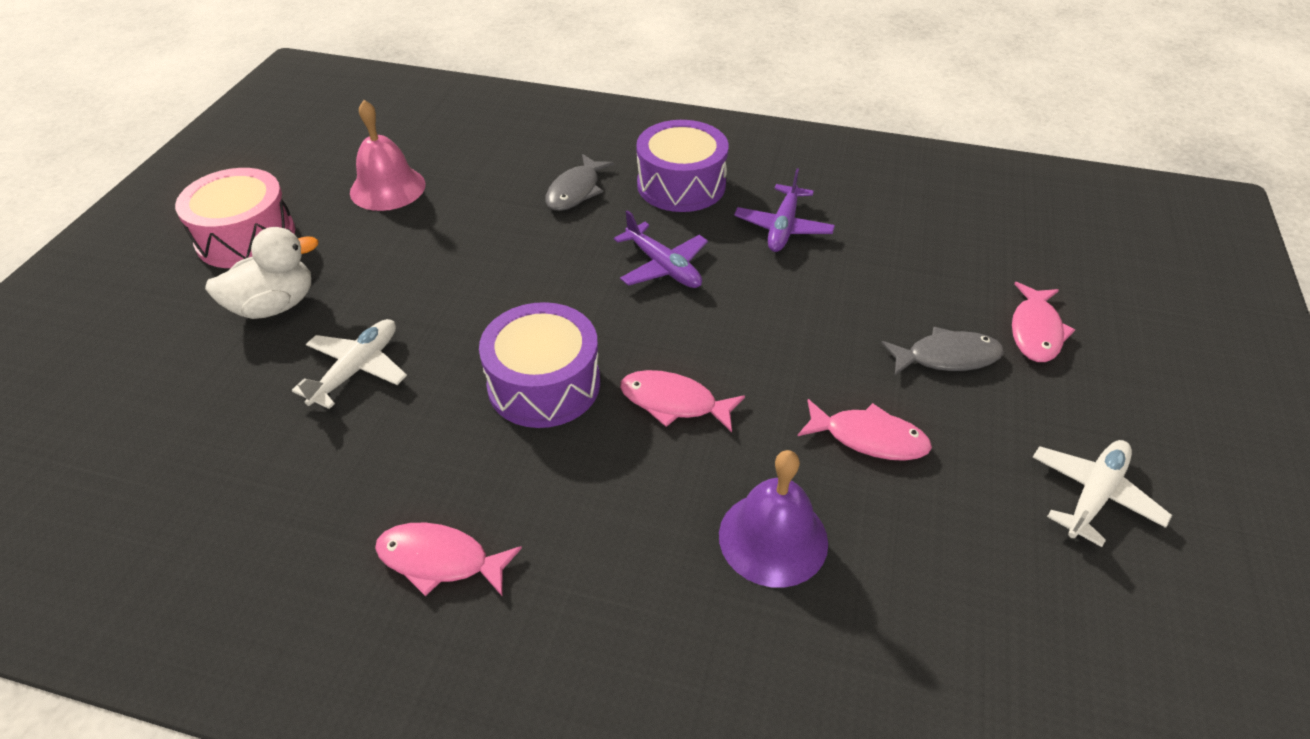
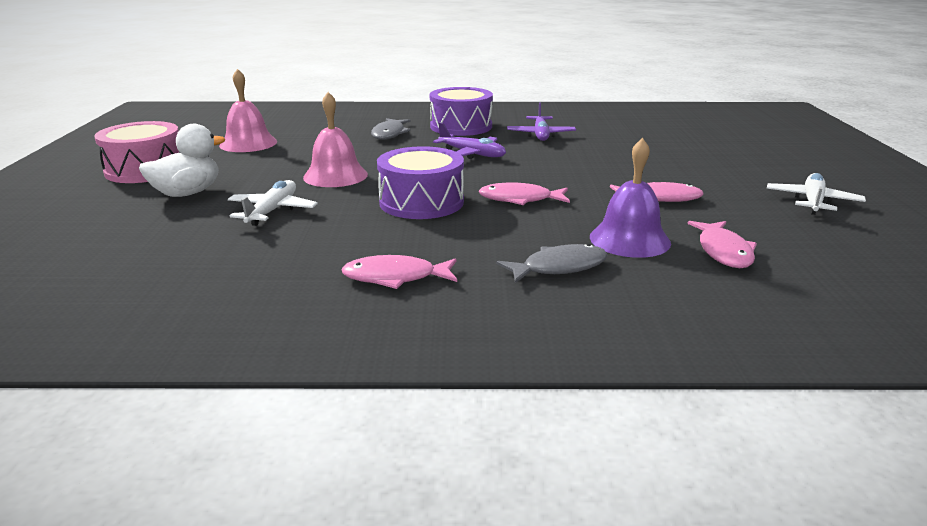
camera: 15 degrees left, 20 degrees down
grey fish [881,327,1004,375] -> grey fish moved to [497,244,607,283]
pink fish [1012,282,1075,362] -> pink fish moved to [687,221,757,268]
none -> pink bell [303,92,368,187]

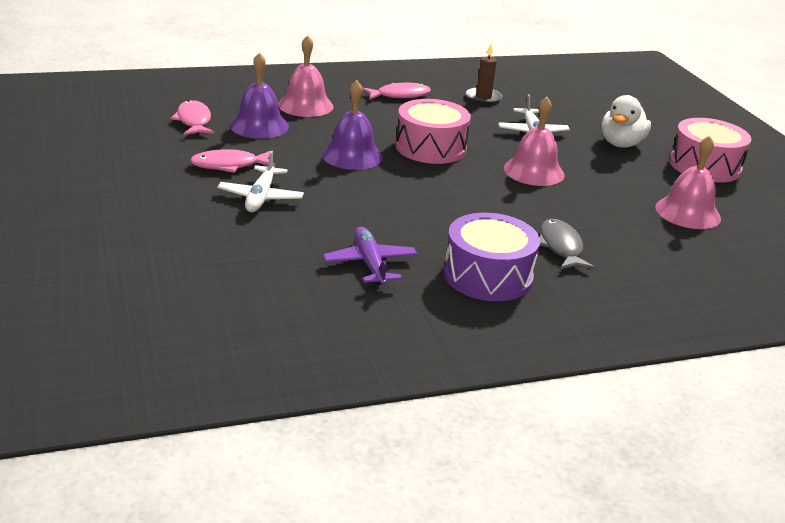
camera: 160 degrees right, 5 degrees up
purple drum [377,146,464,219] -> pink drum [396,99,471,164]
purple plane [433,122,506,159] -> none
pink fish [479,183,570,205] -> purple bell [322,80,383,170]
grey fish [497,244,607,283] -> pink bell [278,35,333,117]
white plane [767,173,866,215] -> white plane moved to [217,151,304,212]
none -> brown candle [466,44,502,104]

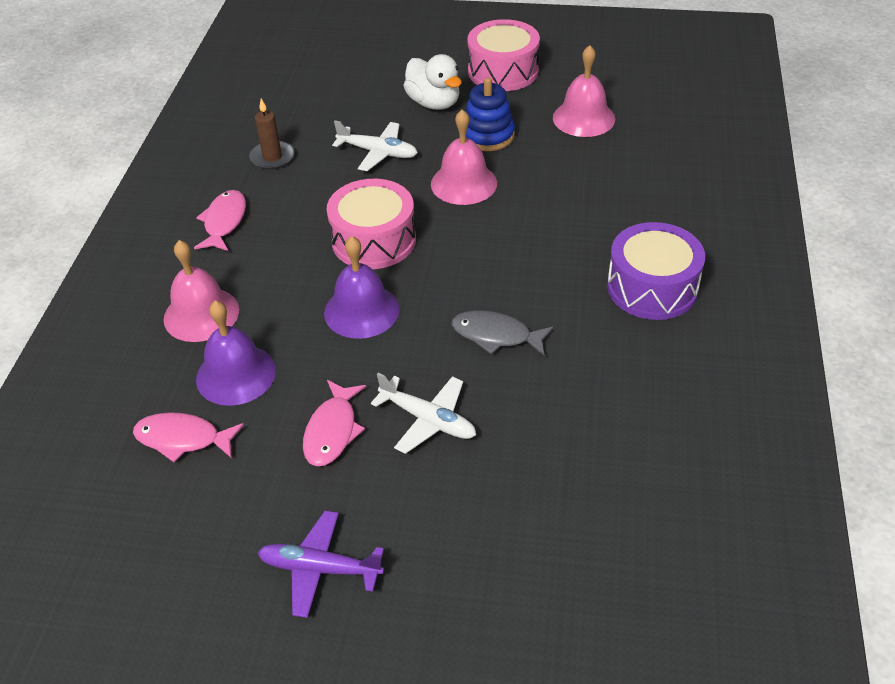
camera: 60 degrees left, 15 degrees up
purple plane [323,227,417,285] -> purple plane moved to [257,511,384,618]
grey fish [540,219,595,270] -> grey fish moved to [452,310,554,355]
none -> blue stacking toy [465,78,515,151]

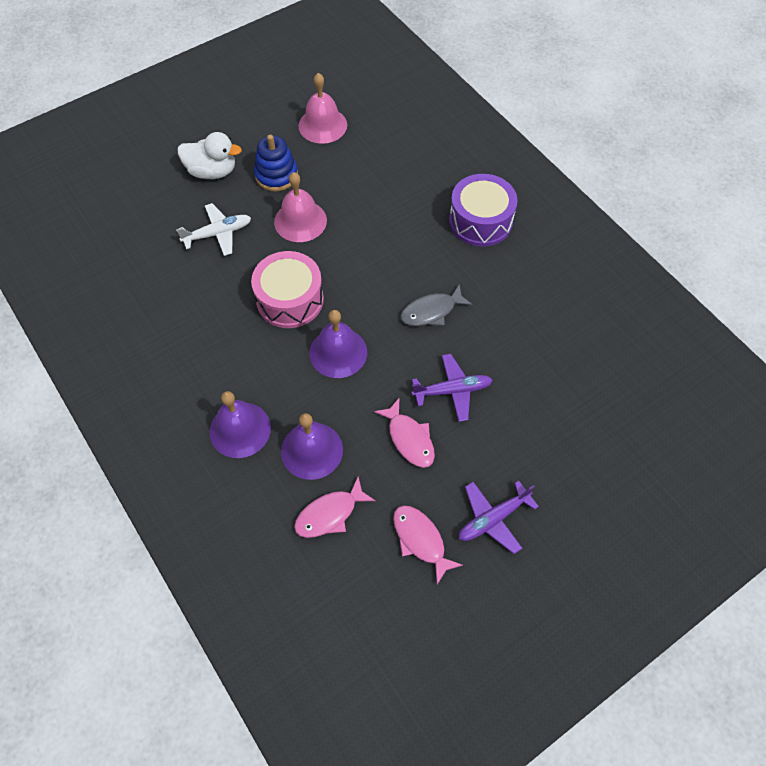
camera: 45 degrees left, 15 degrees up
pink bell [164,240,239,342] -> purple bell [209,391,271,458]
pink fish [194,190,246,251] -> pink fish moved to [393,505,463,584]
brown candle [249,99,294,170] -> none
white plane [371,373,476,454] -> purple plane [412,354,492,422]
pink drum [467,19,540,91] -> none

